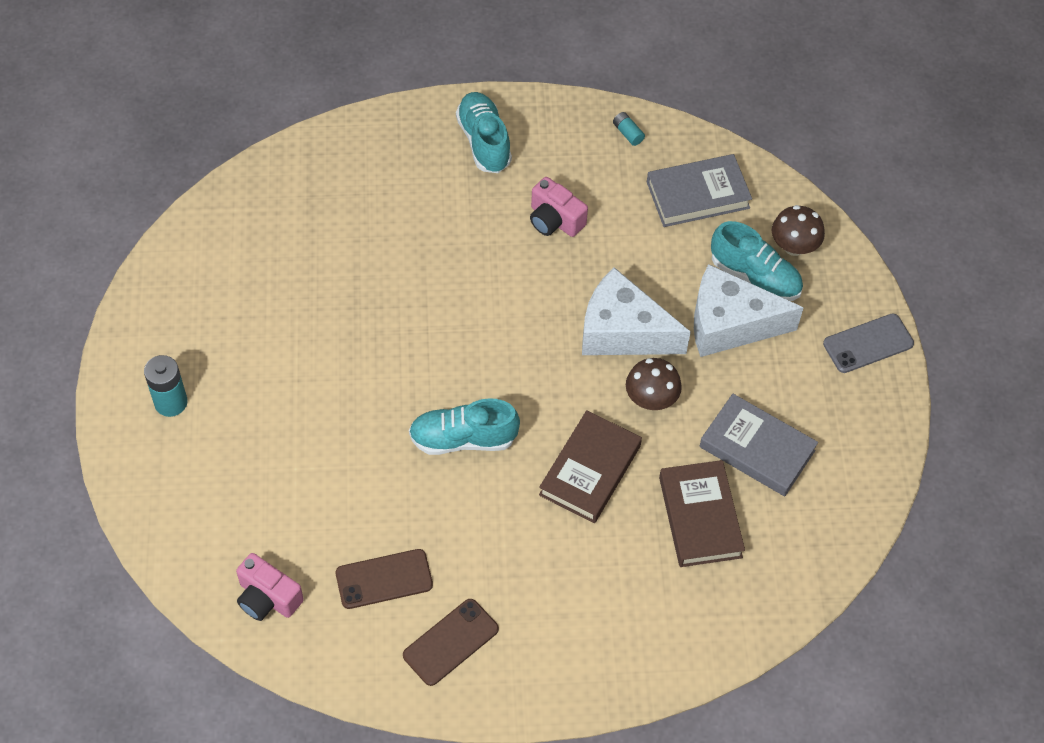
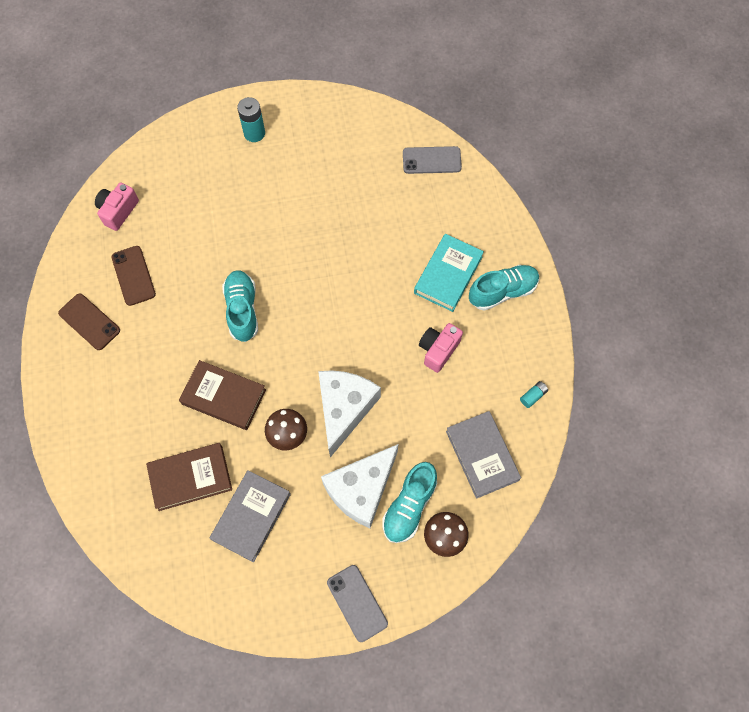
camera: 85 degrees right, 10 degrees up
white cheese [694,264,804,357] -> white cheese turned 135 degrees counterclockwise [321,444,398,528]
none -> grey phone [403,146,462,174]
none -> turquoise book [414,234,484,312]

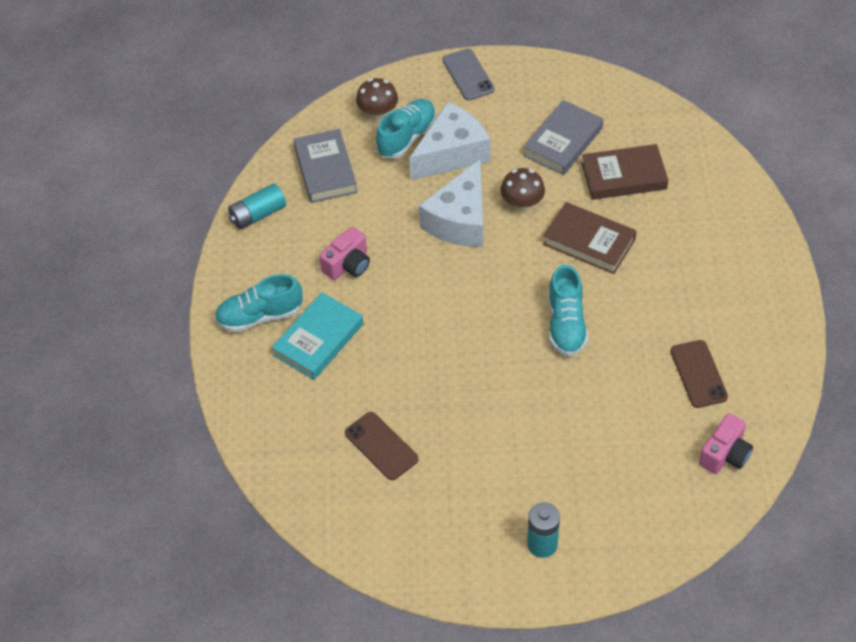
camera: 170 degrees left, 15 degrees down
brown phone [58,293,120,350] -> brown phone moved to [345,412,419,480]
grey phone [403,146,462,174] -> none
turquoise battery [520,381,548,408] -> turquoise battery [228,183,286,229], size x1.83

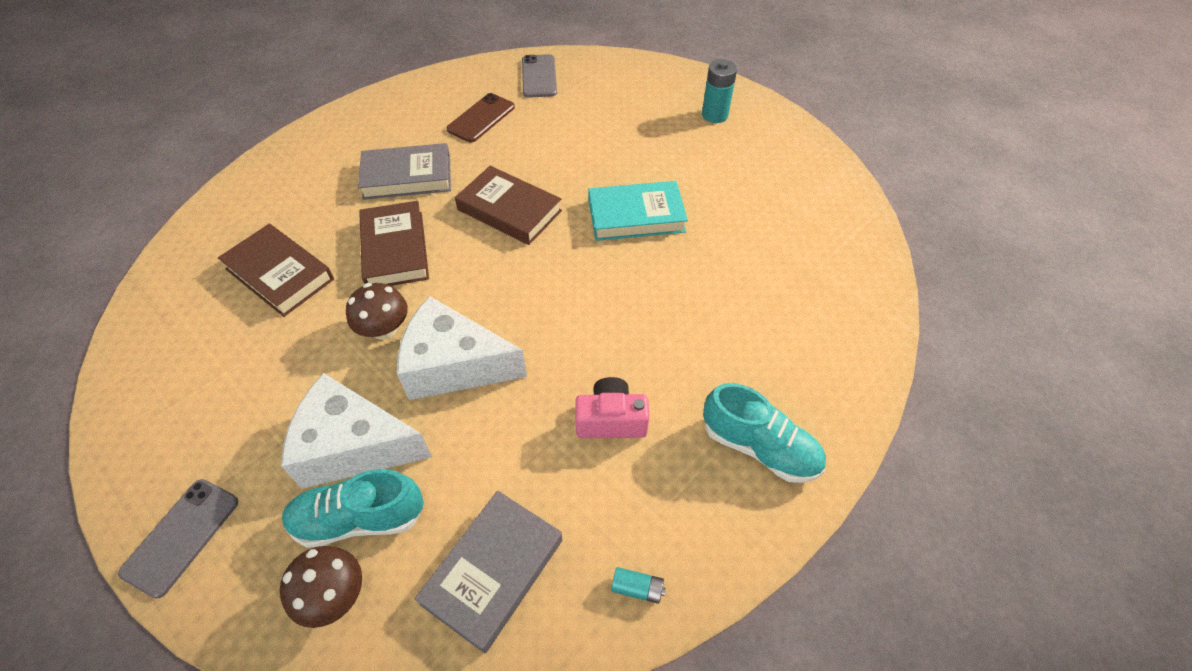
camera: 135 degrees left, 0 degrees up
turquoise battery [228,183,286,229] -> turquoise battery [611,567,666,604], size x0.55
turquoise book [272,292,363,380] -> turquoise book moved to [588,181,688,241]
brown phone [345,412,419,480] -> none
white cheese [419,159,483,247] -> white cheese turned 150 degrees counterclockwise [397,296,527,400]
grey book [523,100,603,175] -> grey book moved to [358,143,451,200]
turquoise shoe [548,265,588,356] -> brown book [455,166,562,245]
pink camera [699,413,753,474] -> grey phone [522,54,557,98]

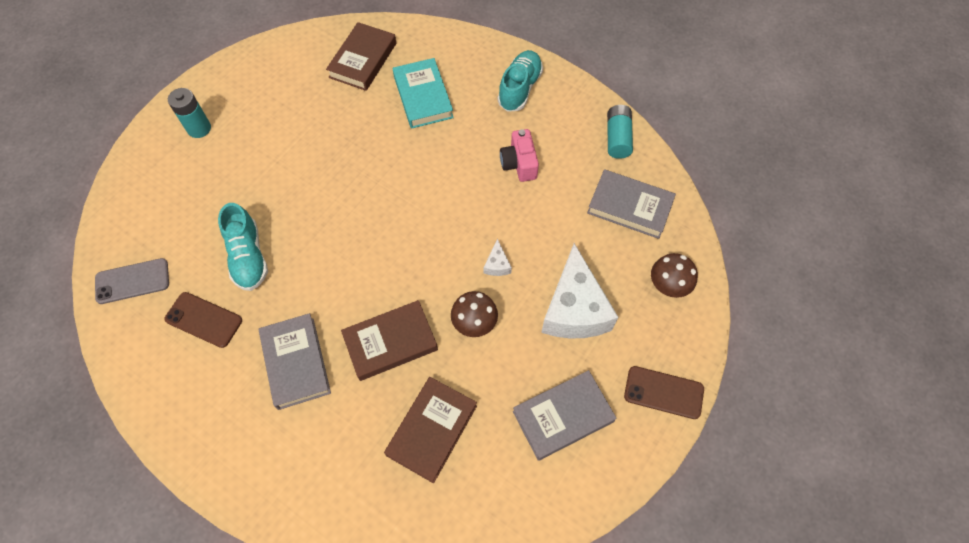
camera: 100 degrees left, 10 degrees up
grey phone [118,479,238,599] -> brown phone [624,366,704,419]
turquoise shoe [282,469,424,548] -> turquoise shoe moved to [218,203,268,291]
white cheese [397,296,527,400] -> white cheese [484,239,512,276], size x0.41
brown book [455,166,562,245] -> brown book moved to [326,22,396,91]
turquoise book [588,181,688,241] -> turquoise book moved to [393,58,454,129]
turquoise battery [611,567,666,604] -> turquoise battery [607,105,633,159], size x1.83
none -> grey book [513,370,616,461]

